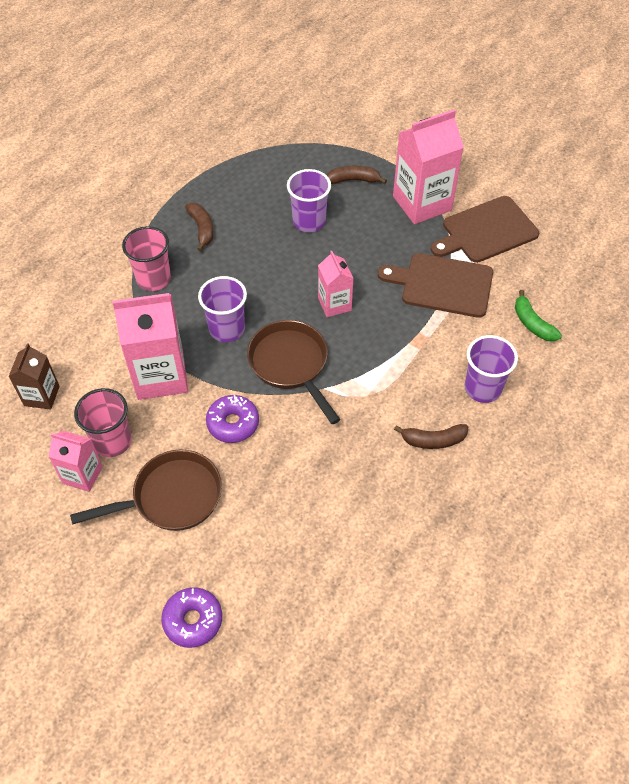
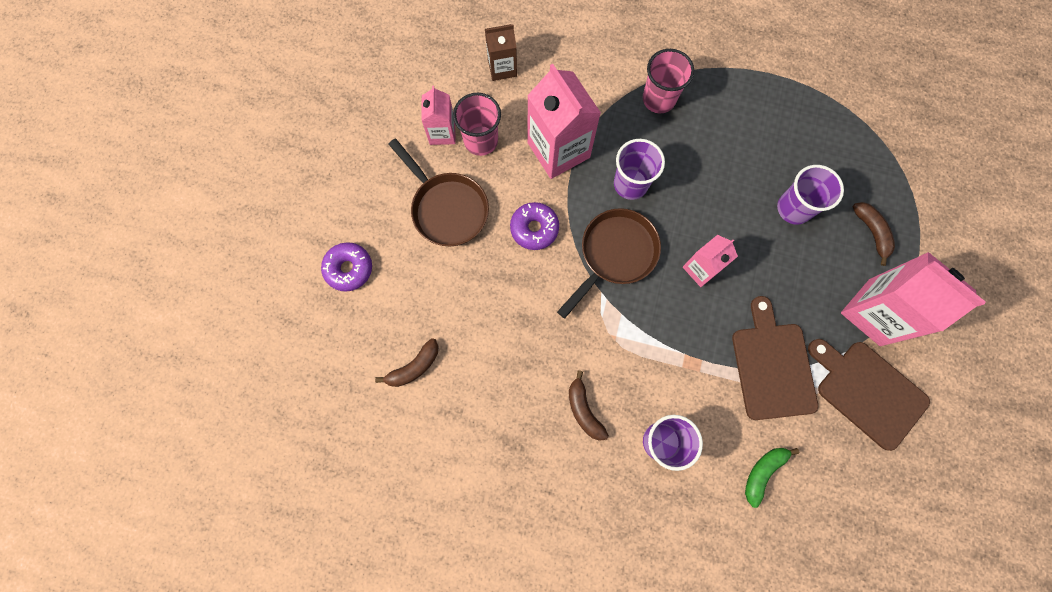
camera: 70 degrees right, 20 degrees up
brown banana [185,203,214,251] -> brown banana moved to [375,338,439,387]

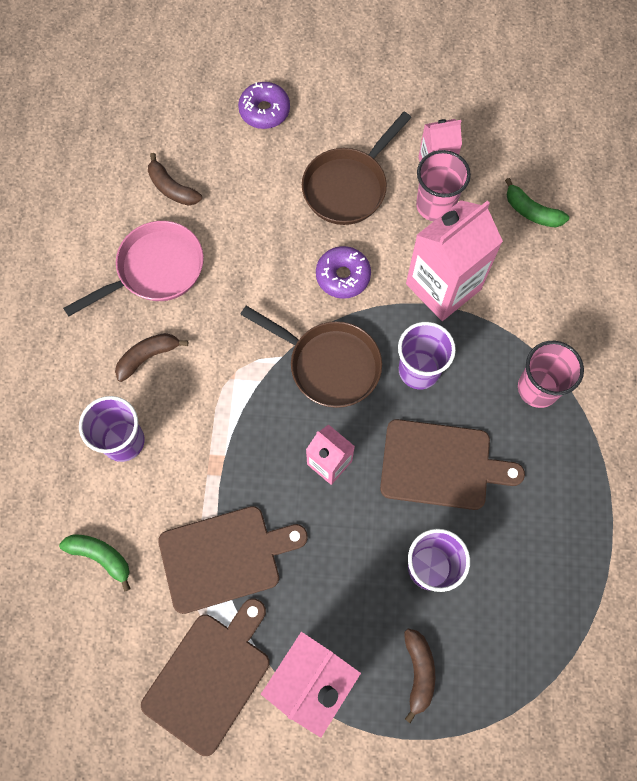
camera: 80 degrees right, 5 degrees down
brown carton [485,24,517,81] -> green banana [505,178,569,228]
brown banana [853,202,895,266] -> brown banana turned 60 degrees counterclockwise [404,629,435,723]
none -> pink pan [63,221,204,317]
none -> brown cutting board [380,419,525,510]

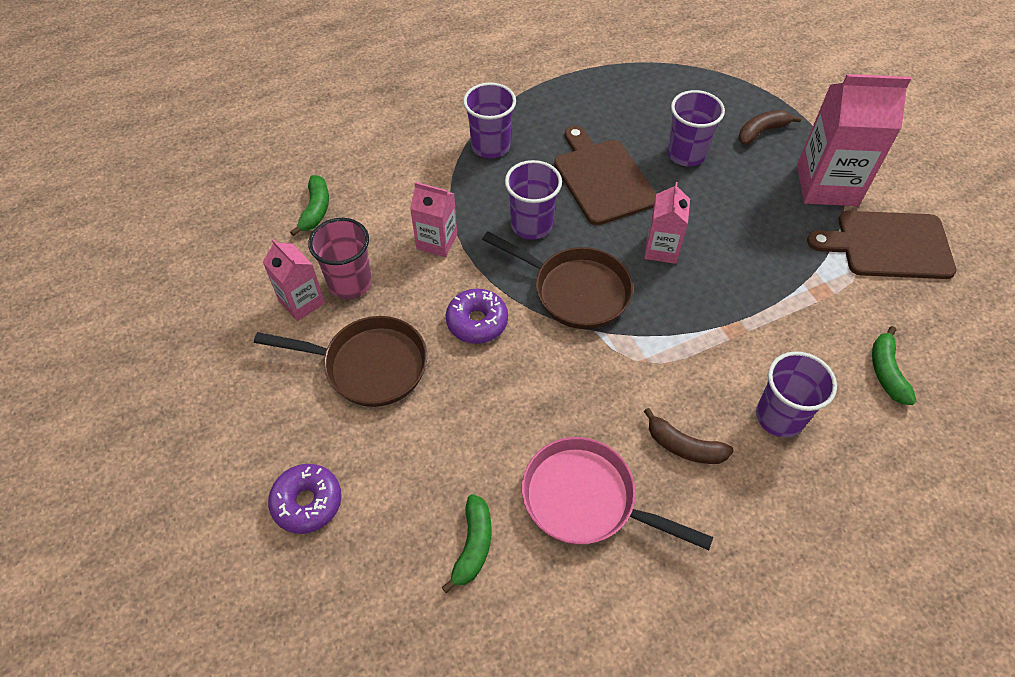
camera: 120 degrees left, 15 degrees down
brown banana [148,153,202,206] -> green banana [442,494,491,593]
brown cutting board [158,506,308,614] -> none
brown pan [240,306,382,408] -> brown pan turned 120 degrees clockwise [482,231,633,329]
pink carton [406,200,503,321] -> pink carton [410,182,457,257], size x0.56
pink cup [518,341,584,408] -> purple cup [463,82,516,159]

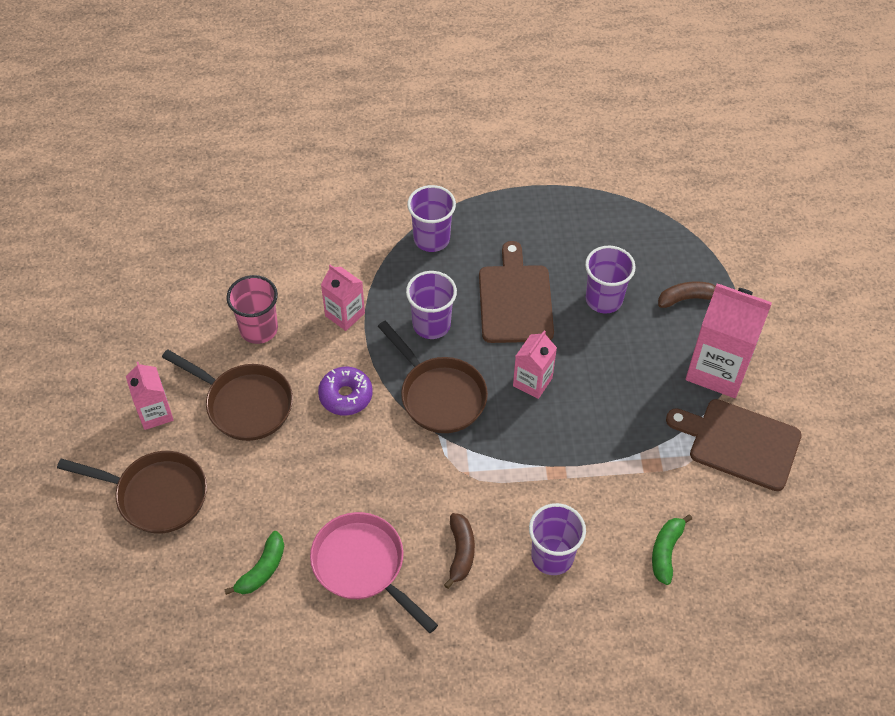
camera: 20 degrees right, 0 degrees up
pink carton [263,239,325,321] -> pink carton moved to [126,362,174,430]
purple donut [268,464,342,534] -> brown pan [57,451,207,533]
green banana [290,175,329,236] -> none
brown banana [644,408,734,464] -> brown banana turned 135 degrees counterclockwise [444,513,475,589]

